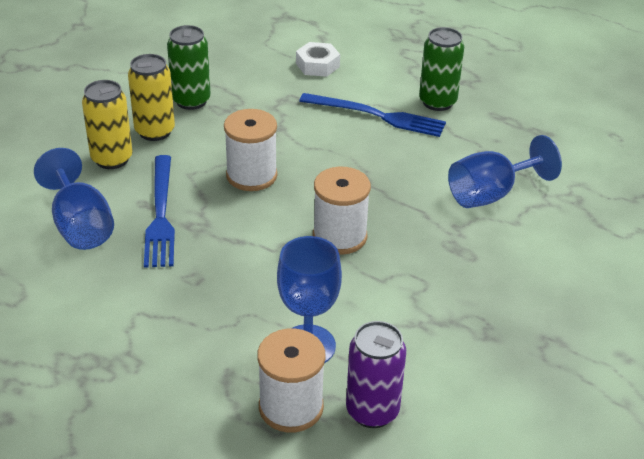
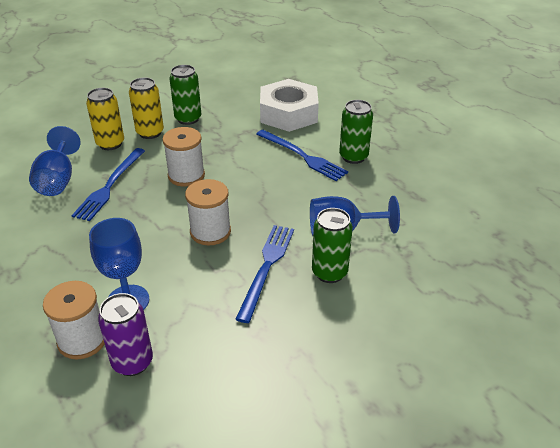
camera: 25 degrees right, 0 degrees up
white nut [296,42,340,77] -> white nut [260,79,319,132], size x2.02
none -> blue fork [235,225,294,323]
none -> green can [312,208,353,283]

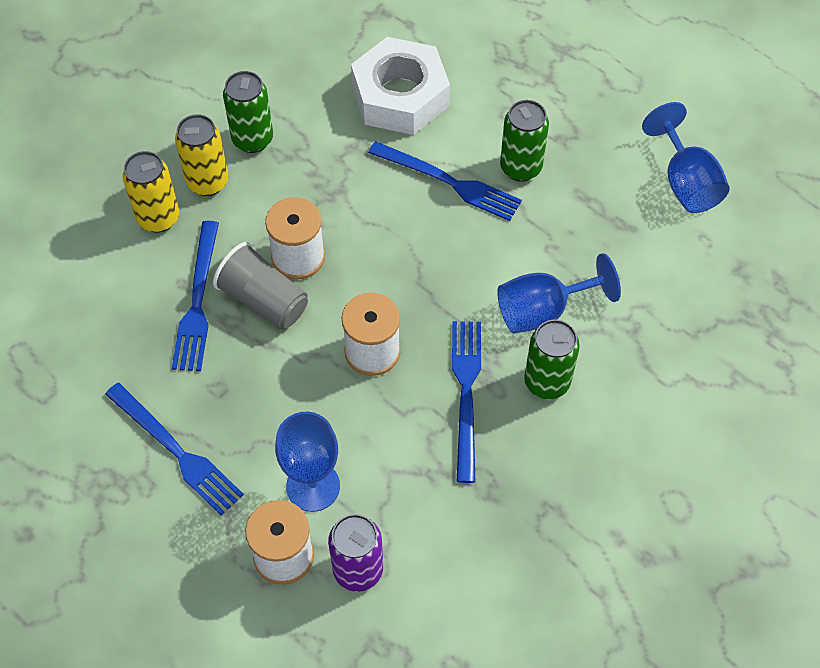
camera: 15 degrees left, 20 degrees up
blue goblet [29,126,81,196] -> blue goblet moved to [642,102,730,213]
none -> blue fork [105,383,244,515]
none -> grey cup [213,242,308,329]

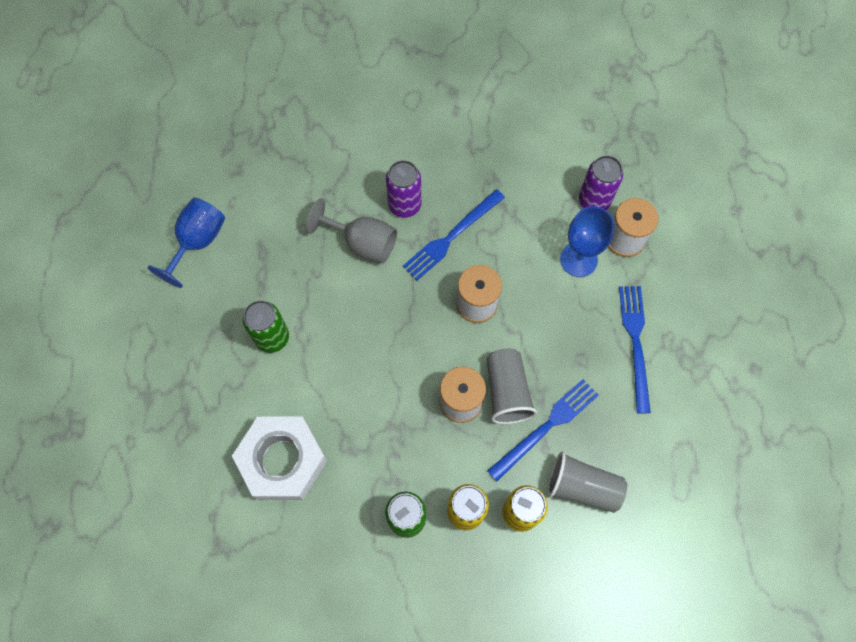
camera: 135 degrees left, 10 degrees up
blue fork [368,141,522,221] -> none
blue goblet [497,253,621,333] -> grey goblet [306,198,397,264]
green can [524,319,580,399] -> purple can [386,160,421,218]
none -> grey cup [547,452,627,513]

